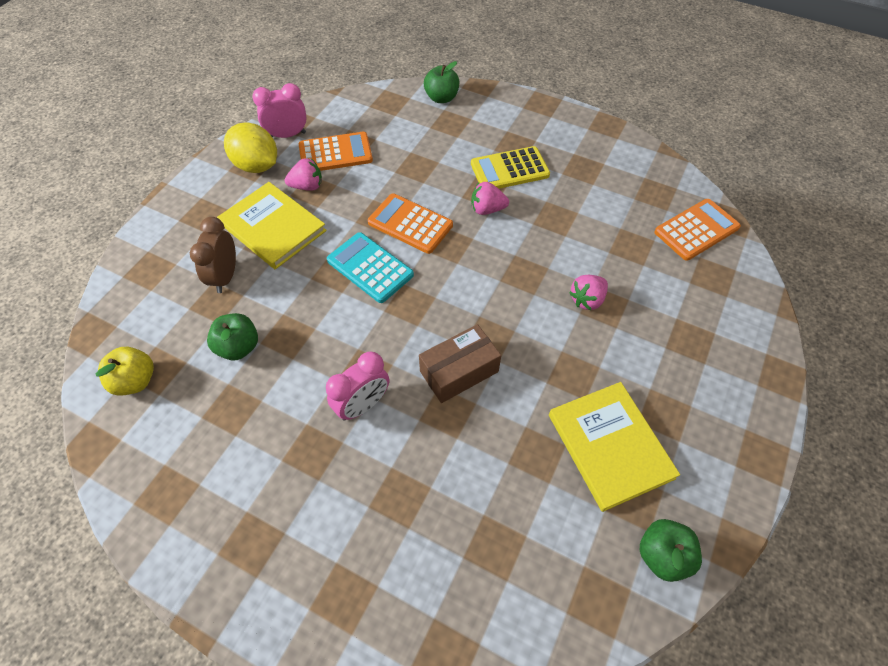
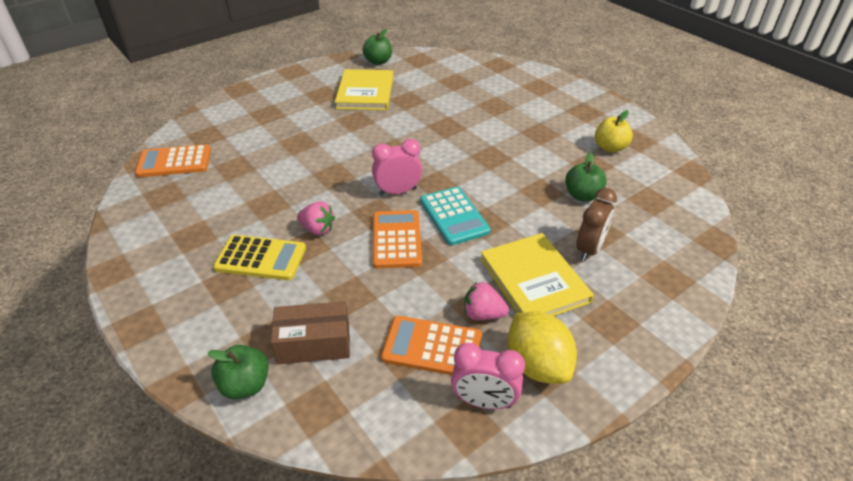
camera: 155 degrees left, 15 degrees down
yellow apple [96,347,154,396] -> yellow apple moved to [595,110,633,153]
pink clock [326,351,389,421] -> pink clock moved to [372,139,422,196]
orange calculator [368,193,453,254] -> orange calculator turned 150 degrees counterclockwise [373,210,422,269]
brown box [419,324,501,403] -> brown box moved to [271,301,350,364]
pink strawberry [569,275,608,310] -> none

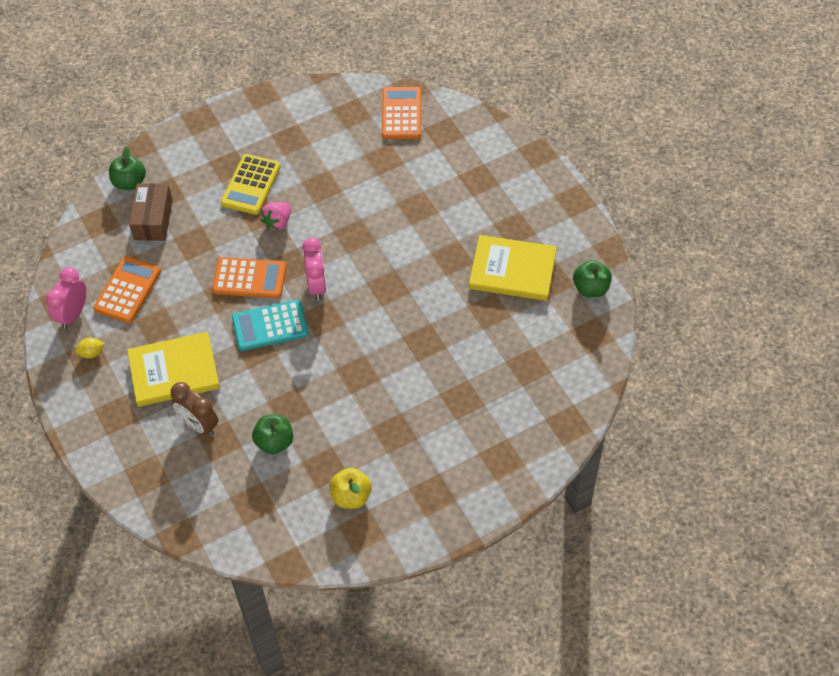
camera: 100 degrees right, 15 degrees up
pink strawberry [464,282,509,320] -> none
yellow lemon [508,312,577,384] -> yellow lemon [75,338,105,358], size x0.45

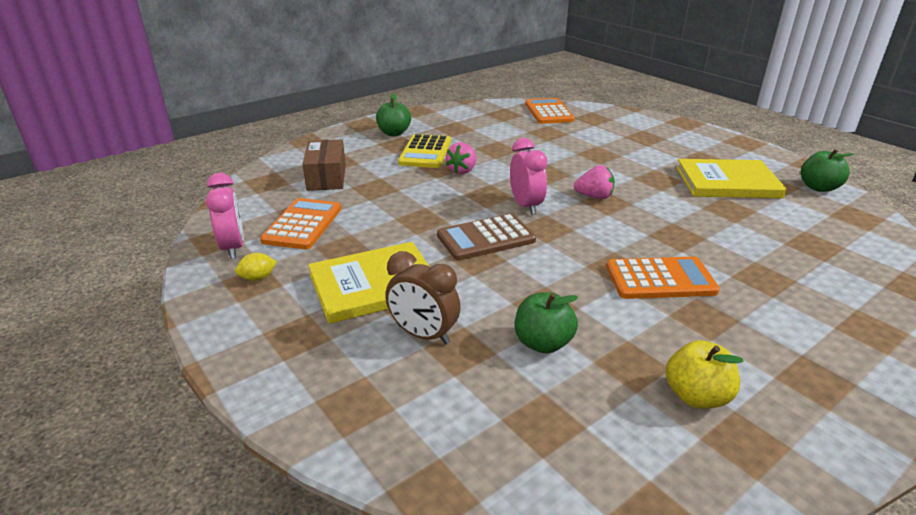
camera: 10 degrees left, 25 degrees down
pink clock [46,267,86,329] -> pink clock turned 150 degrees clockwise [206,173,244,259]
green apple [109,147,146,190] -> green apple moved to [376,94,411,136]
orange calculator [212,257,286,298] -> orange calculator moved to [606,257,720,299]
turquoise calculator [232,300,308,351] -> brown calculator [437,213,536,261]
none -> pink strawberry [574,165,615,199]

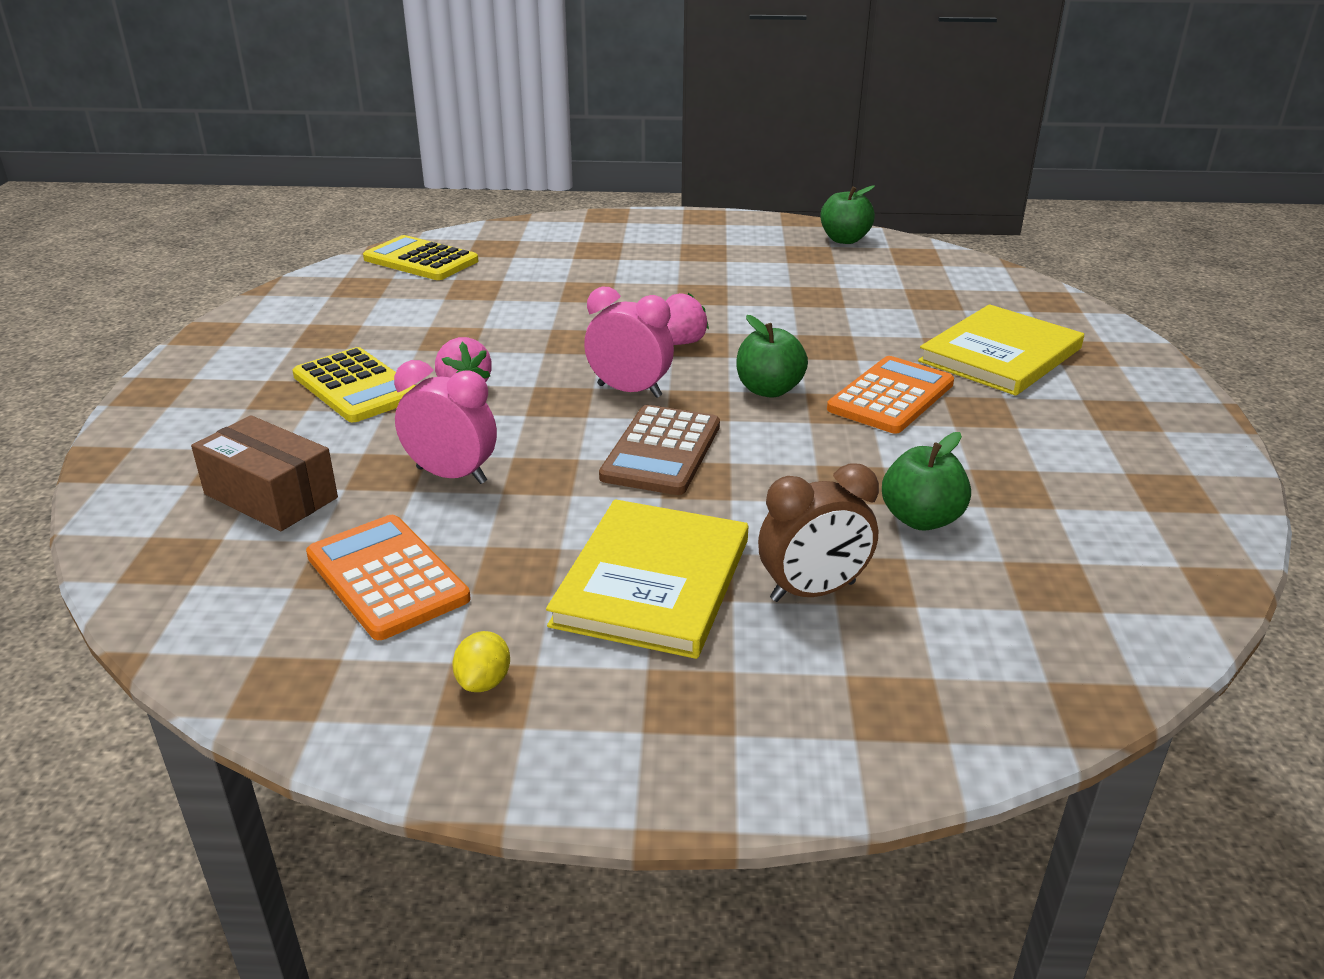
camera: 50 degrees left, 0 degrees up
pink clock [206,173,244,259] -> pink clock moved to [394,360,497,484]
green apple [376,94,411,136] -> green apple moved to [737,315,808,398]
orange calculator [525,98,575,124] -> yellow calculator [363,235,478,280]
yellow apple [666,340,744,409] -> none
yellow book [676,159,787,198] -> yellow book moved to [918,304,1084,396]

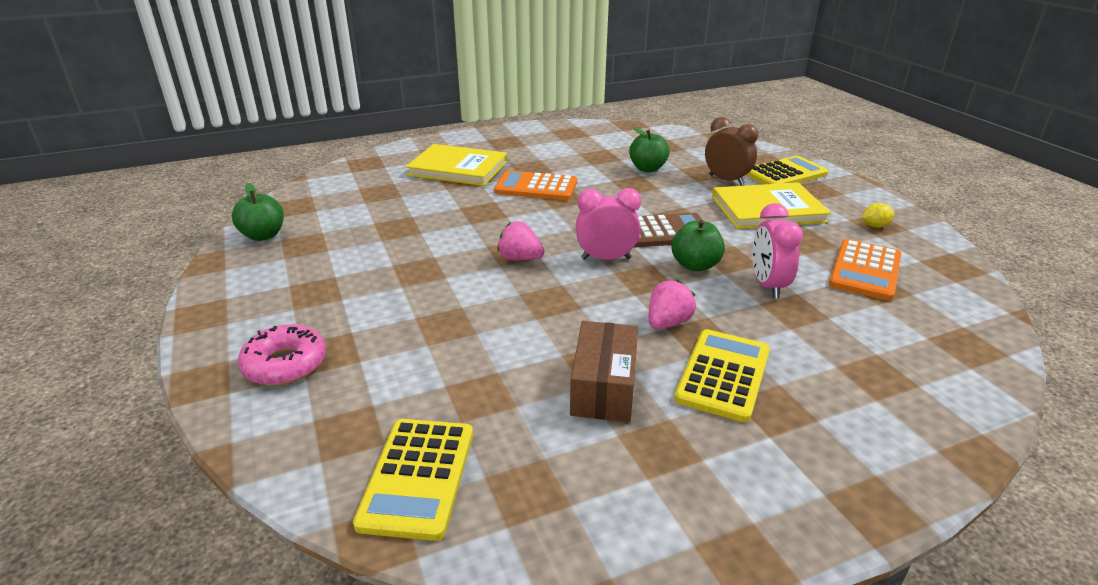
camera: 115 degrees left, 0 degrees up
brown box [191,415,338,531] -> brown box moved to [570,321,638,422]
pink clock [584,286,674,398] -> pink clock turned 90 degrees clockwise [576,188,641,260]
green apple [737,315,808,398] -> green apple moved to [671,220,725,271]
none -> pink donut [238,324,326,386]
none -> yellow calculator [746,156,828,184]

